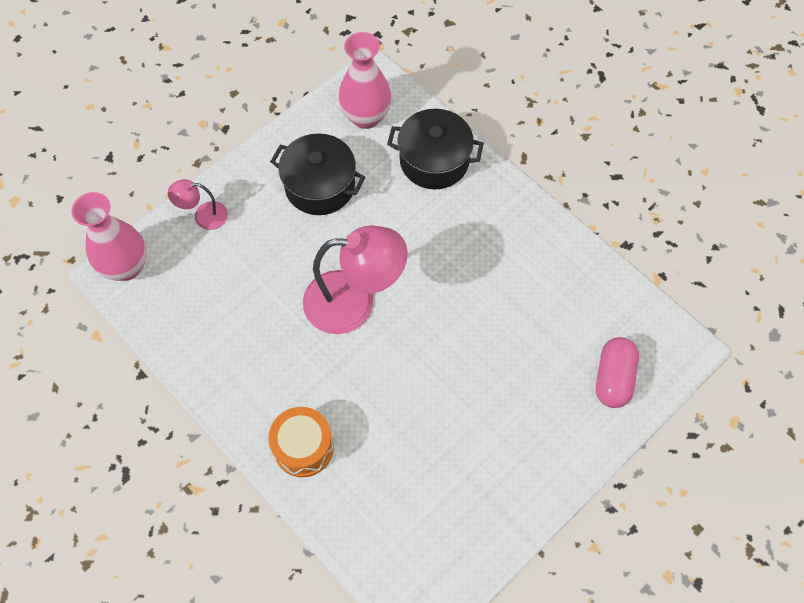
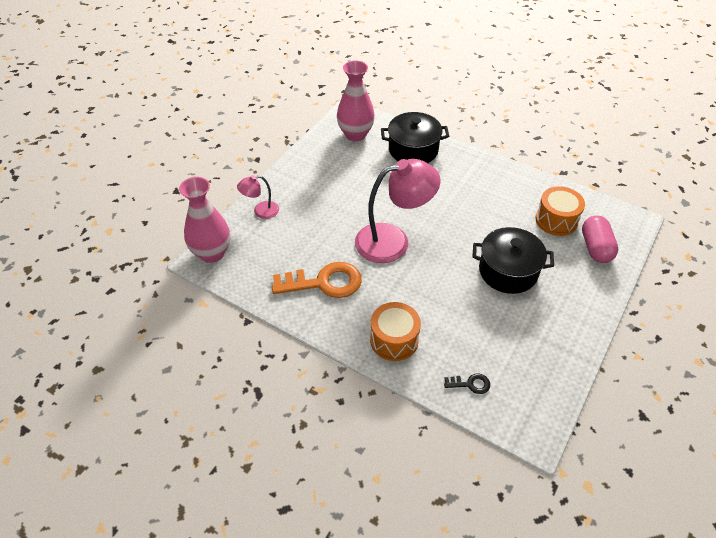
camera: 15 degrees left, 15 degrees down
black pot [270,133,366,215] -> black pot moved to [473,227,554,294]
none -> orange key [272,262,362,298]
none -> black key [444,373,490,394]
none -> orange drum [536,186,585,236]

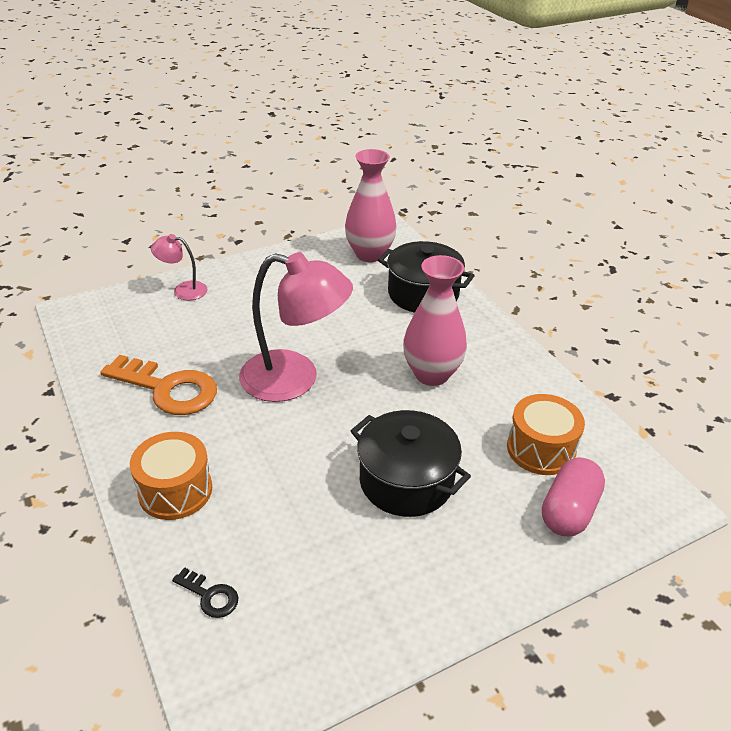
camera: 30 degrees right, 10 degrees down
pink vase [179,177,230,263] -> pink vase moved to [403,255,467,386]

